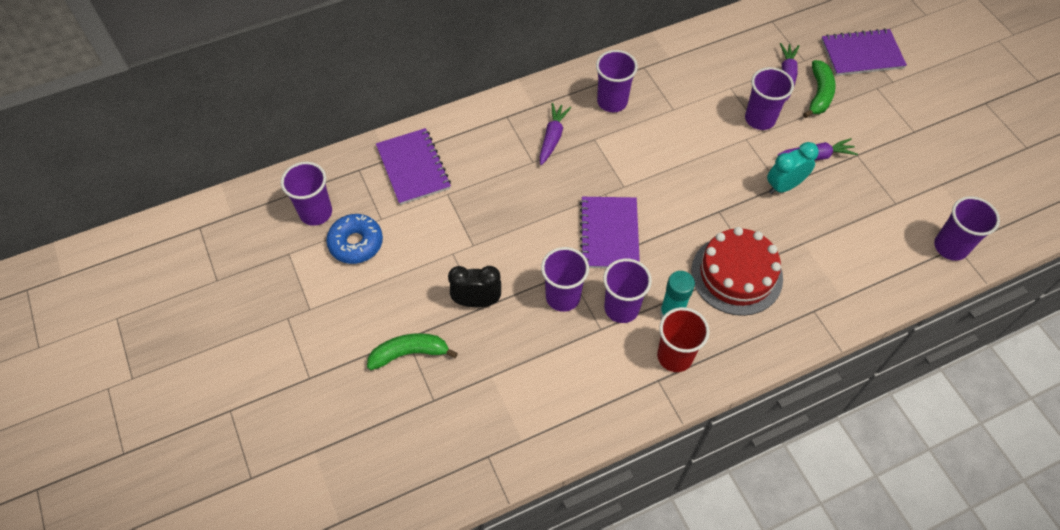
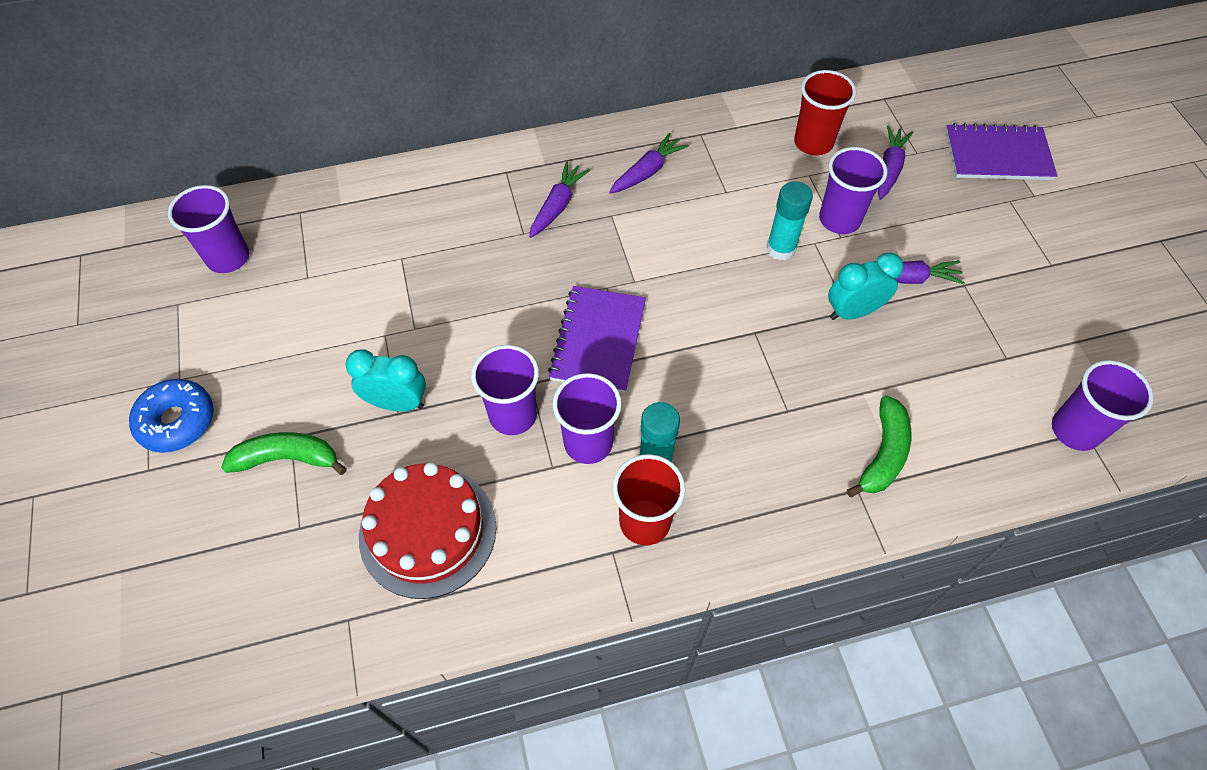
camera: 10 degrees right, 0 degrees up
blue donut [326,214,383,264] -> blue donut moved to [129,379,214,453]
purple notebook [376,128,451,205] -> none
black clock [448,266,501,307] -> turquoise clock [345,350,426,411]
purple cup [596,50,638,112] -> purple carrot [609,133,689,194]
red cake [691,227,783,316] -> red cake moved to [359,462,497,599]
green banana [803,60,836,118] -> green banana moved to [847,396,911,497]
none -> turquoise glue stick [766,181,813,261]
none -> red cup [794,70,857,155]

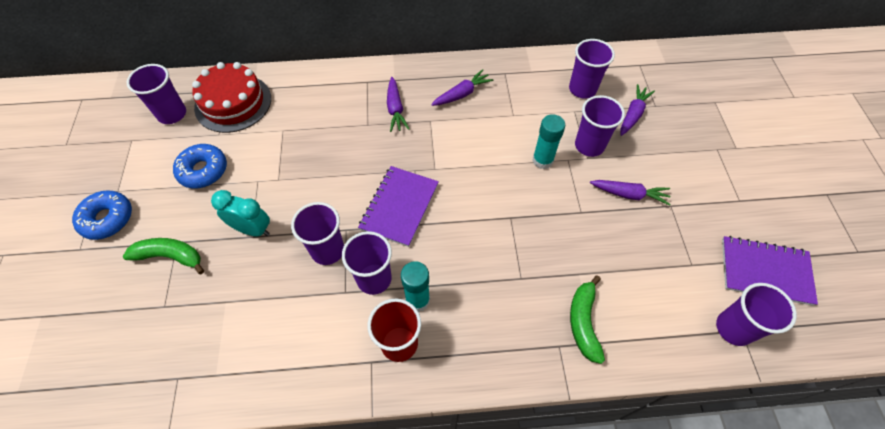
camera: 10 degrees right, 0 degrees up
red cake [359,462,497,599] -> red cake moved to [192,62,271,133]
purple carrot [529,161,590,238] -> purple carrot turned 135 degrees clockwise [387,77,409,132]
red cup [794,70,857,155] -> purple cup [569,39,615,99]
turquoise clock [828,252,904,320] -> none
green banana [847,396,911,497] -> green banana turned 150 degrees clockwise [570,275,605,364]
purple notebook [946,123,1057,180] -> purple notebook moved to [722,236,818,306]
none -> blue donut [173,144,227,189]

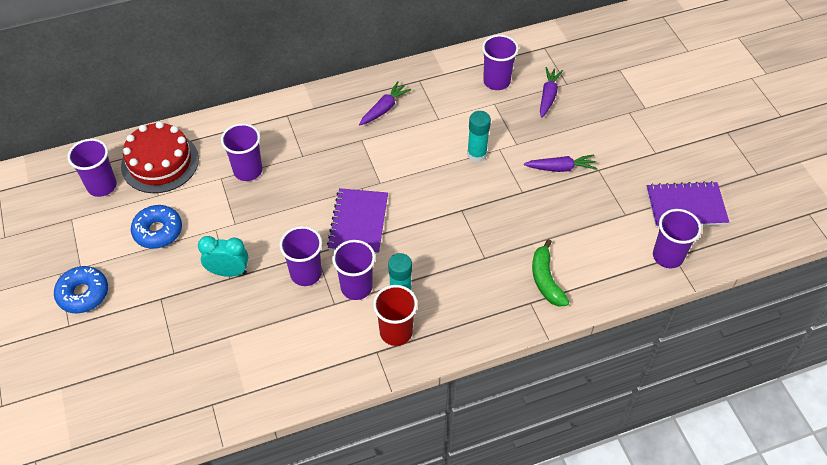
camera: 15 degrees left, 5 degrees down
green banana [123,238,204,274] -> none
purple carrot [387,77,409,132] -> none
purple cup [575,95,625,157] -> purple cup moved to [221,123,262,181]

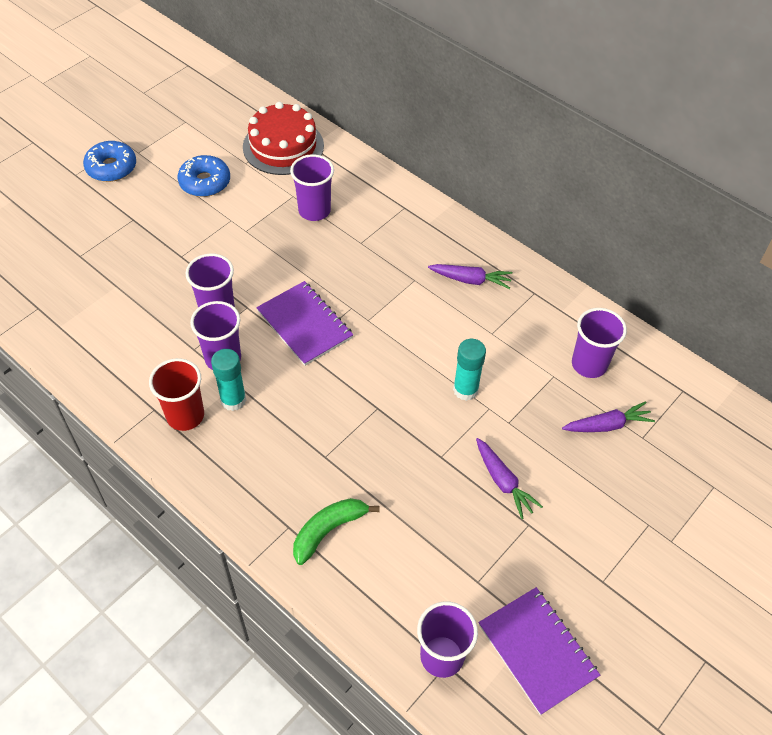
camera: 60 degrees right, 0 degrees up
purple cup [67,139,117,197] -> none
turquoise clock [198,236,248,277] -> none
purple notebook [327,188,388,254] -> purple notebook turned 75 degrees clockwise [256,281,353,366]

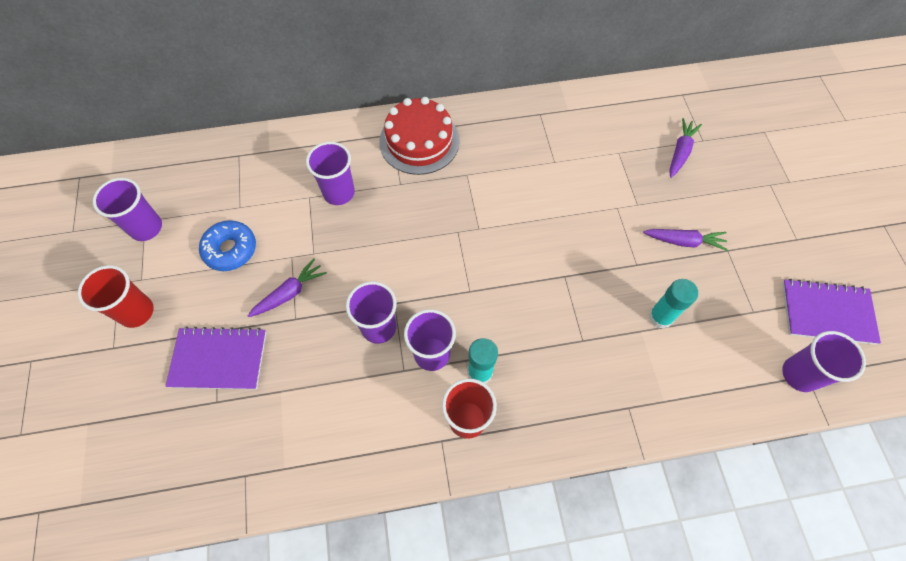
camera: 50 degrees left, 10 degrees up
blue donut [83,141,136,182] -> red cup [78,265,154,328]
red cake [243,102,324,175] -> red cake moved to [379,97,460,175]
purple notebook [256,281,353,366] -> purple notebook moved to [165,327,266,389]
green banana [293,498,380,565] -> none
purple carrot [428,264,513,289] -> purple carrot moved to [248,258,327,317]
turquoise glue stick [453,339,486,401] -> turquoise glue stick moved to [648,279,698,329]
purple cup [572,308,627,378] -> purple cup moved to [93,178,162,241]

